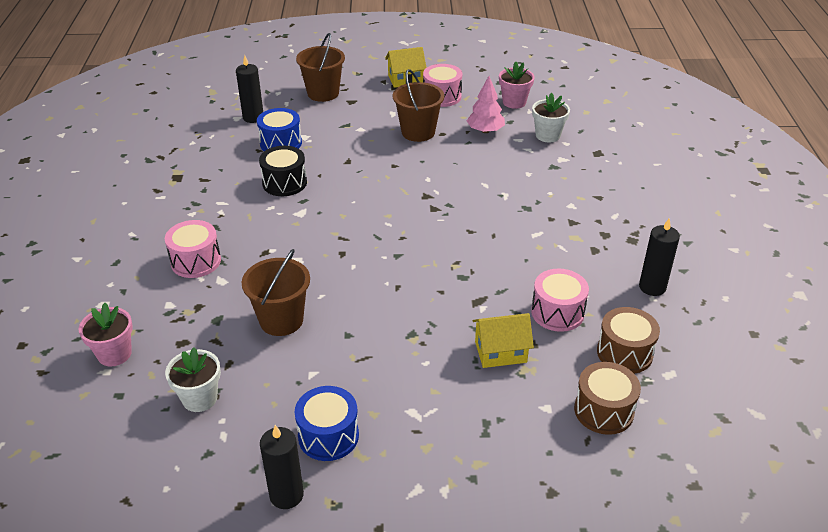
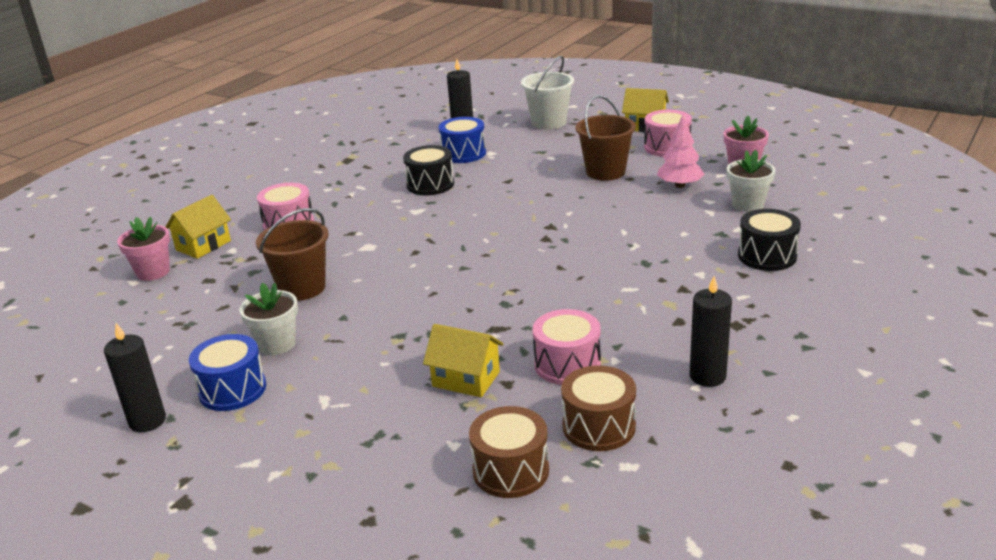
camera: 35 degrees right, 10 degrees down
white flower pot [165,347,221,412] -> white flower pot moved to [239,283,298,355]
brown bucket [296,33,345,102] -> white bucket [521,56,574,129]
none -> yellow house [166,195,231,259]
none -> black drum [738,209,801,271]

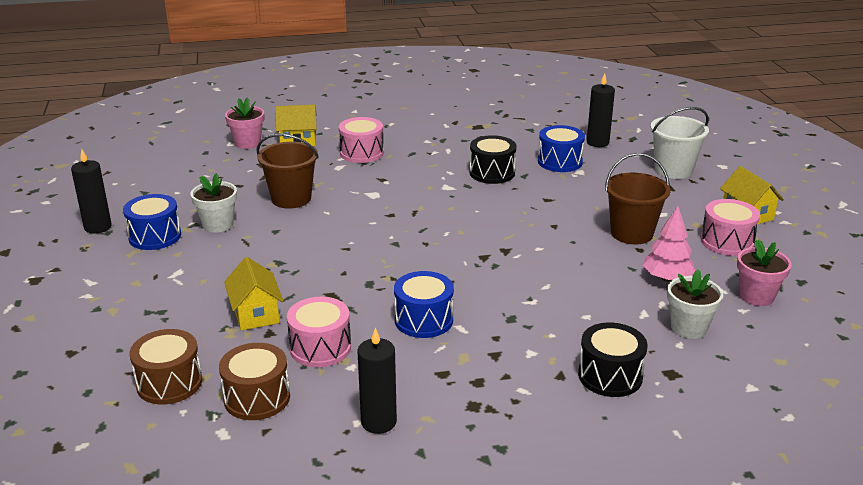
camera: 45 degrees right, 0 degrees up
none -> blue drum [394,271,454,338]

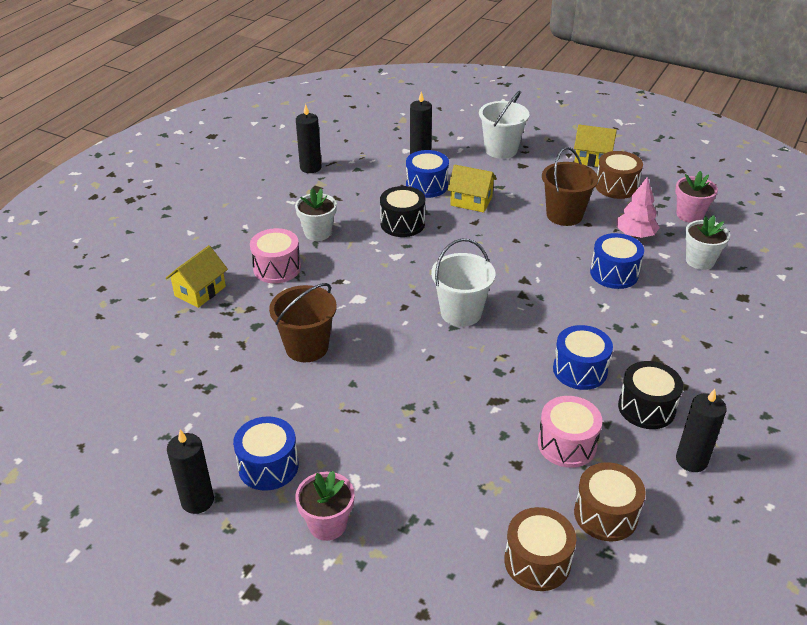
camera: 50 degrees left, 10 degrees up
white flower pot [190,173,237,233] -> white flower pot moved to [295,188,337,241]
yellow house [224,257,283,331] -> yellow house moved to [448,165,497,213]
pink flower pot [225,98,264,149] -> pink flower pot moved to [295,471,354,541]
black drum [578,323,648,397] -> black drum moved to [618,361,683,429]
pink drum [701,199,760,256] -> brown drum [596,151,643,199]
none -> black candle [296,104,322,173]
none -> white bucket [431,239,495,327]
none -> blue drum [590,233,644,289]

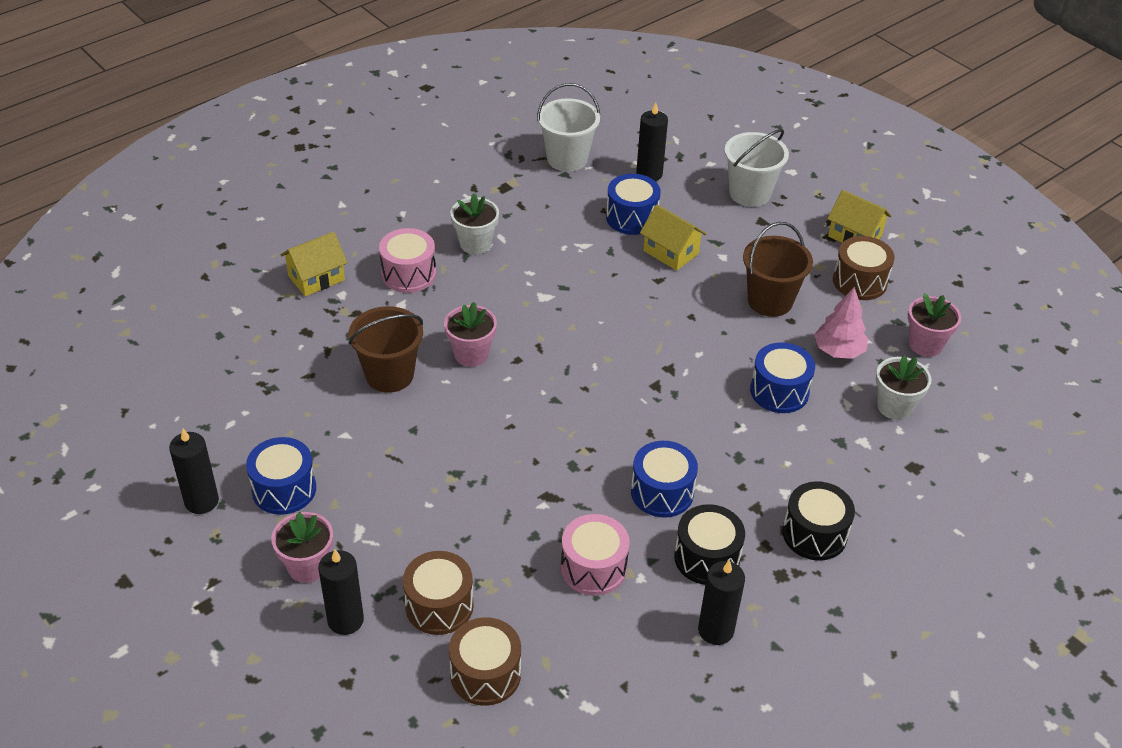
camera: 20 degrees right, 5 degrees up
black candle [296,104,322,173] -> black candle moved to [318,549,364,635]
black drum [380,186,425,237] -> black drum moved to [782,481,855,561]
white bucket [431,239,495,327] -> white bucket moved to [537,83,600,172]
brown drum [574,462,646,542] -> brown drum moved to [403,551,474,635]
none -> pink flower pot [444,302,497,367]

